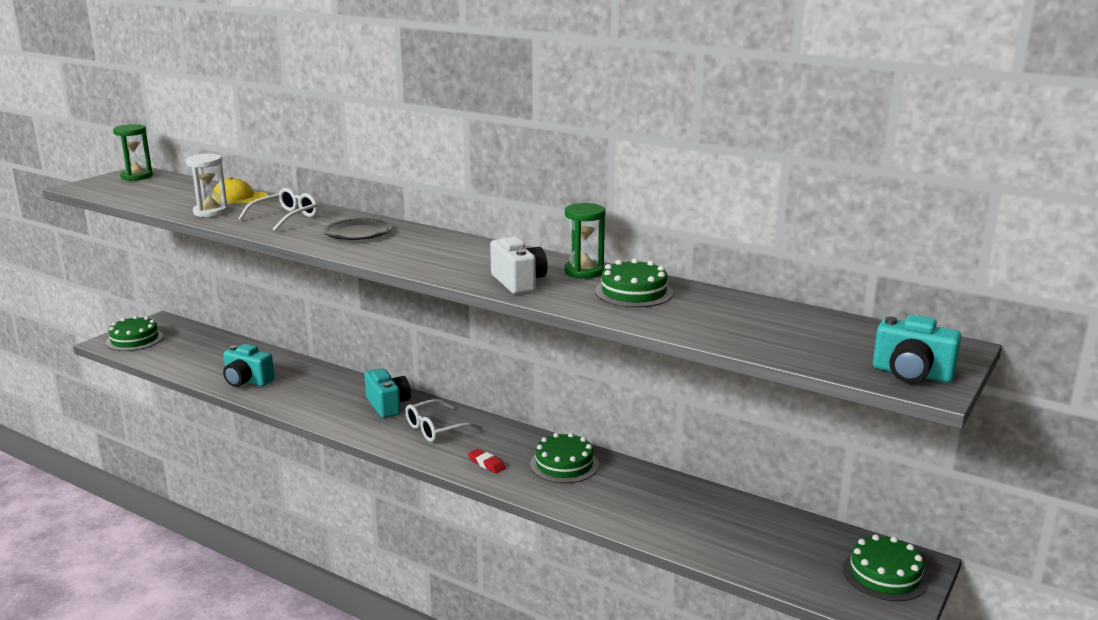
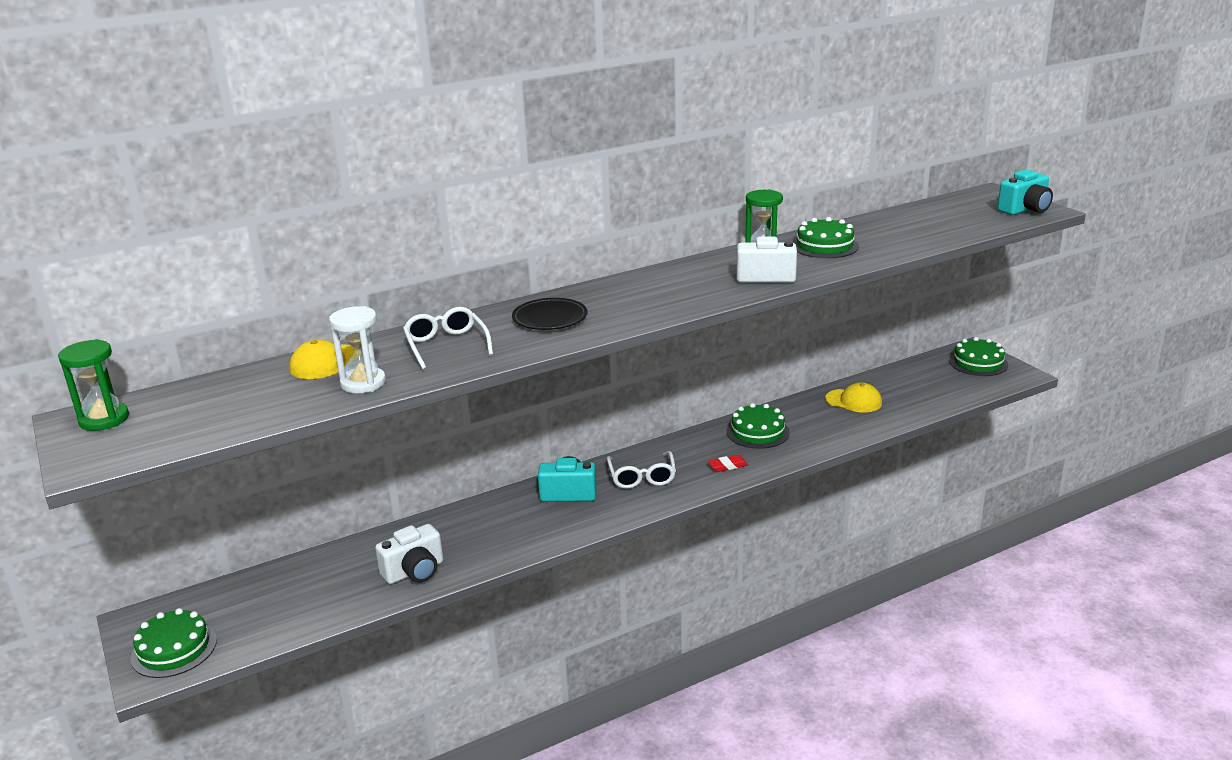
camera: 60 degrees left, 5 degrees up
turquoise camera [223,344,275,387] -> white camera [375,524,443,584]
none -> yellow cap [825,382,882,413]

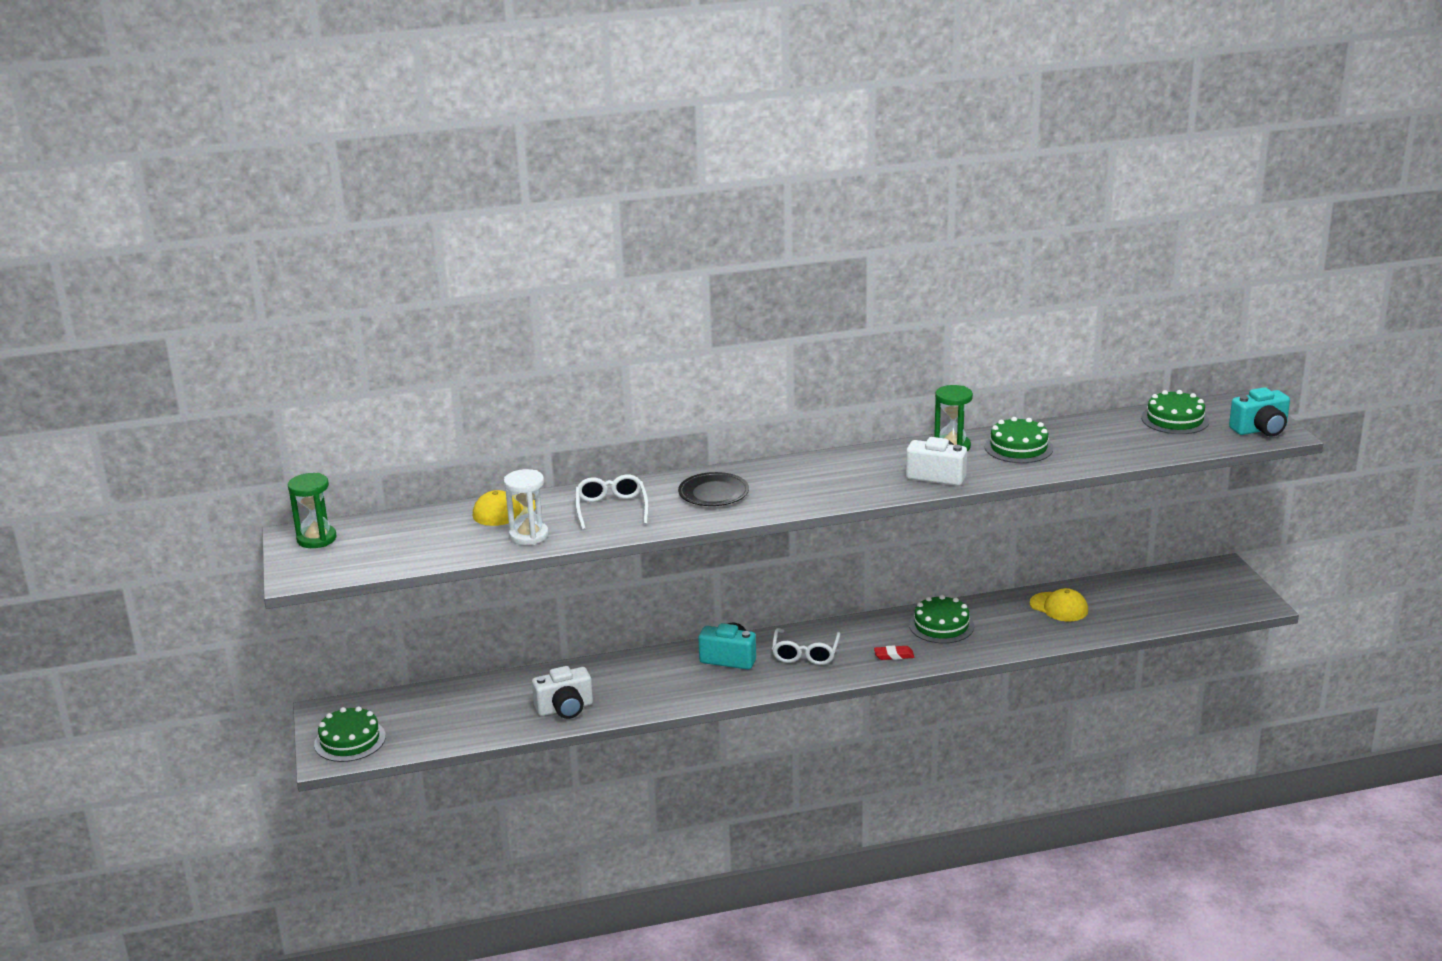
camera: 15 degrees right, 0 degrees up
green cake [949,337,1008,376] -> green cake moved to [1141,390,1209,434]

